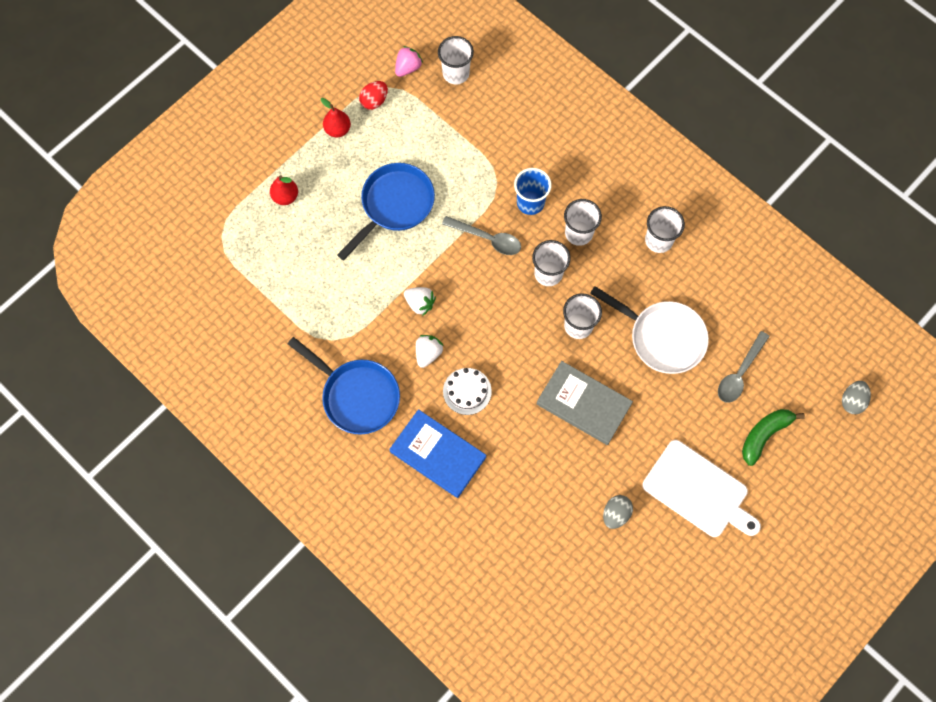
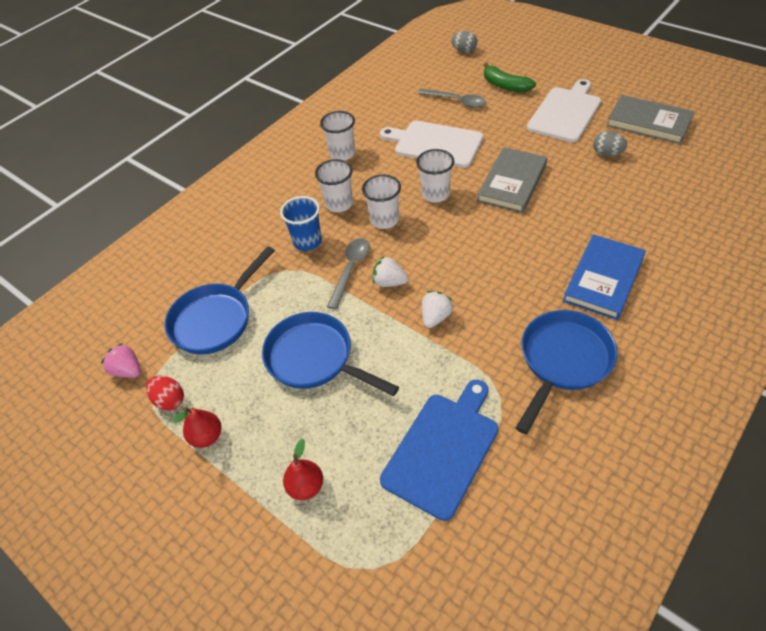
camera: 90 degrees left, 20 degrees down
white strawberry [416,335,444,368] -> white strawberry moved to [373,256,408,287]
white cup [438,36,474,84] -> none
white cake [443,368,492,415] -> none
white pan [590,286,709,374] -> white cutting board [380,121,483,168]
none -> blue pan [165,246,275,355]
none -> blue cutting board [380,380,498,521]
none -> grey book [606,95,694,144]

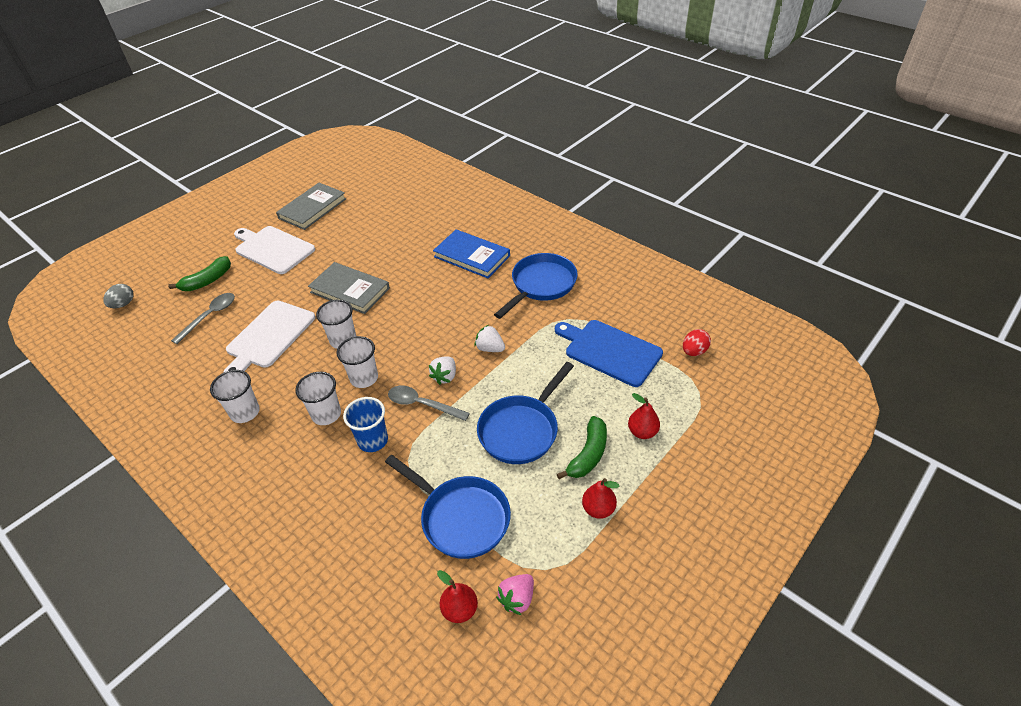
camera: 90 degrees left, 5 degrees down
red egg [146,376,184,411] -> red egg moved to [683,329,711,356]
blue pan [516,310,617,434] -> blue pan turned 90 degrees clockwise [494,253,578,319]
grey egg [593,131,627,156] -> none
none -> red pear [437,570,478,623]
none -> green banana [557,416,607,479]

